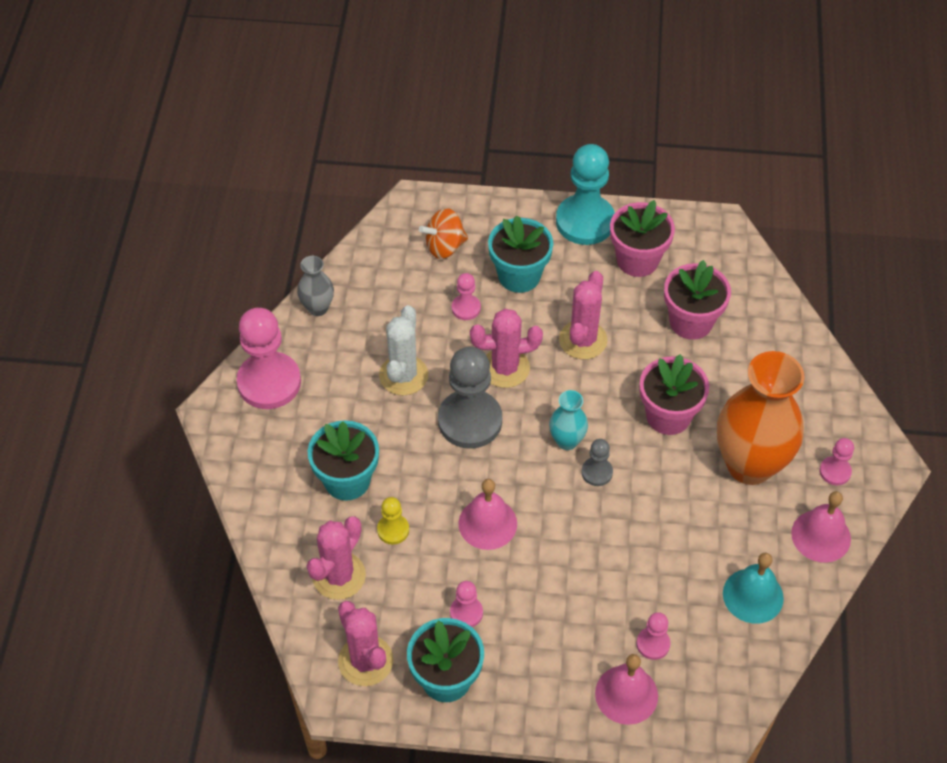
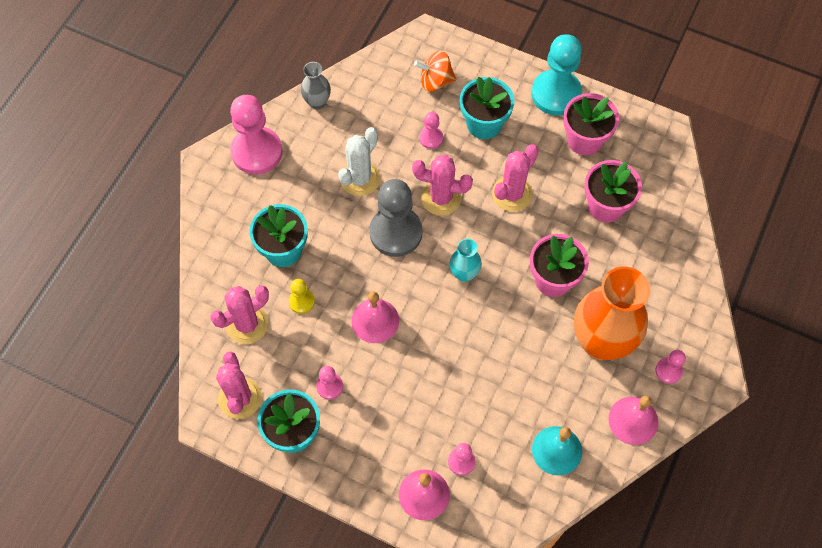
camera: 20 degrees right, 10 degrees up
grey pawn [581,439,613,486] -> none

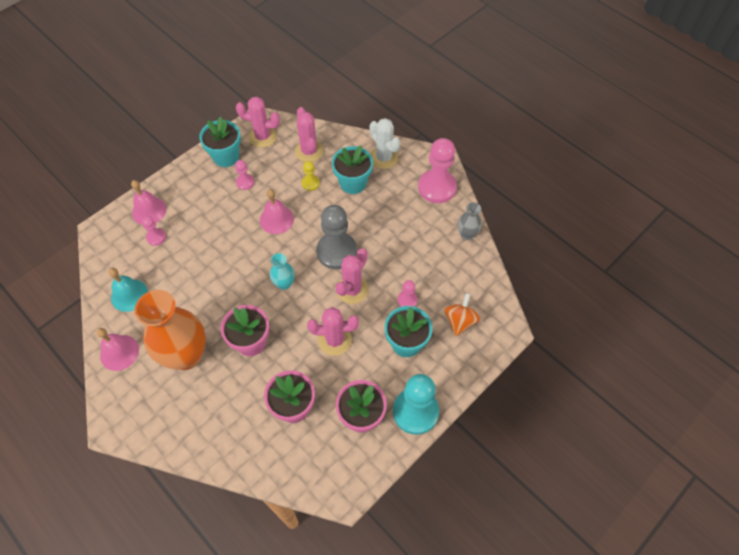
camera: 110 degrees right, 5 degrees down
white cactus [338,127,380,196] -> white cactus moved to [369,118,400,169]
pink cactus [492,144,539,212] -> pink cactus turned 60 degrees counterclockwise [307,307,359,356]
pink pawn [655,350,686,384] -> none

